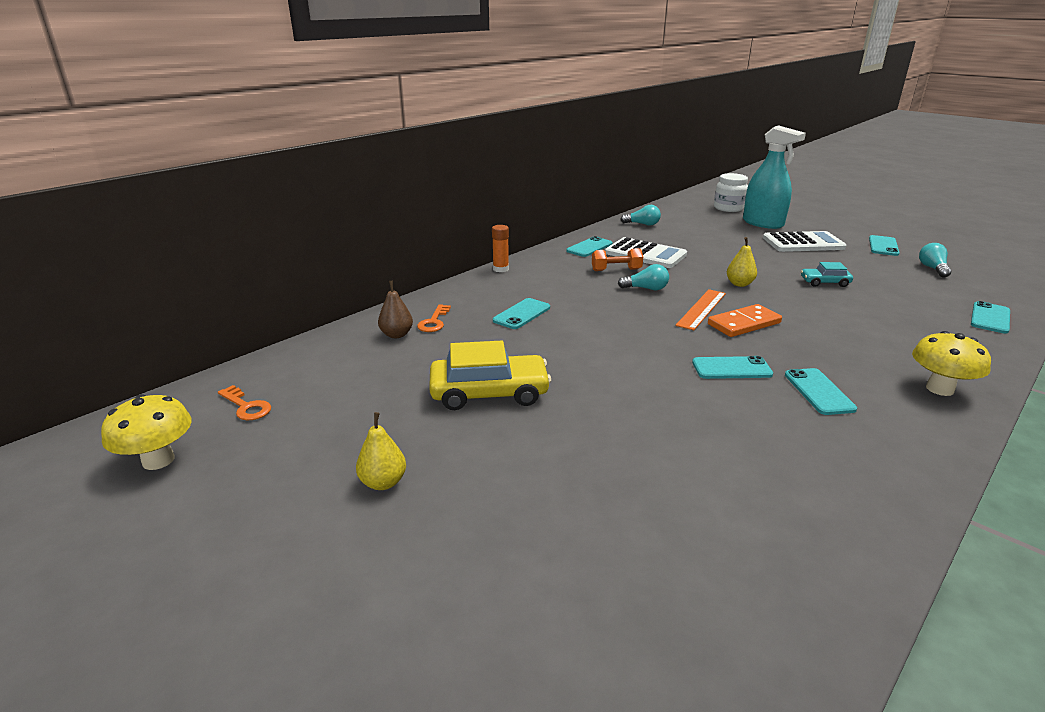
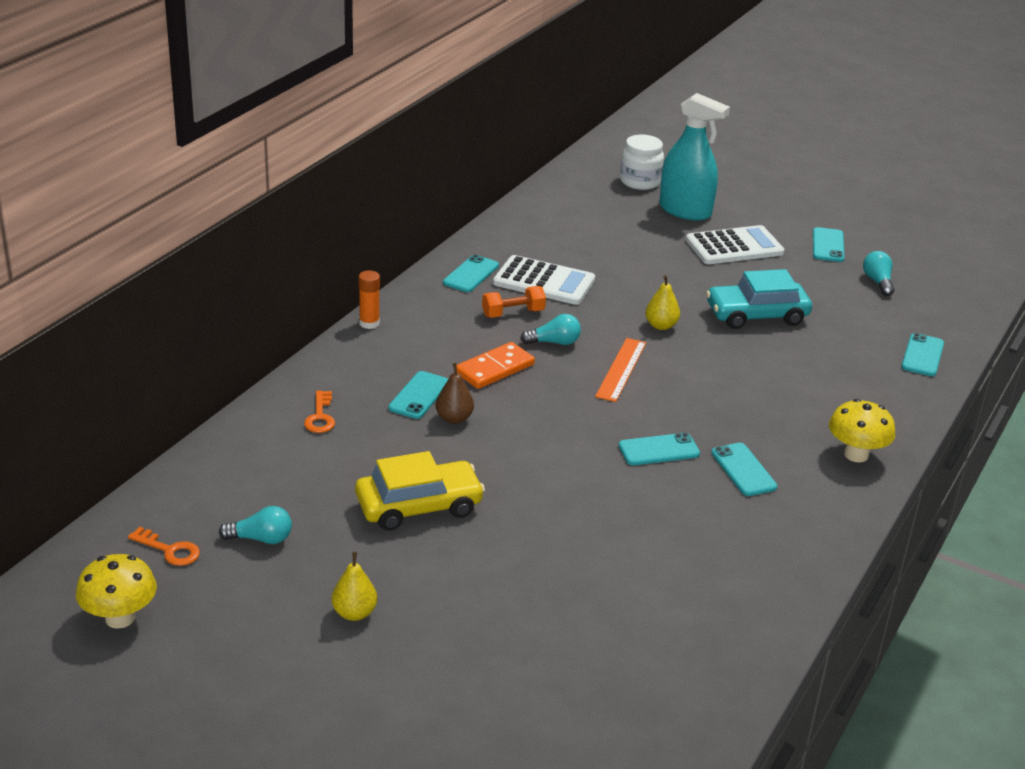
camera: 15 degrees left, 5 degrees up
brown pear [378,281,413,338] -> brown pear moved to [436,363,474,424]
turquoise light bulb [620,205,661,226] -> turquoise light bulb moved to [219,506,292,544]
orange domino [708,304,782,337] -> orange domino moved to [457,342,535,389]
turquoise car [801,262,853,287] -> turquoise car [706,269,812,329], size x1.85

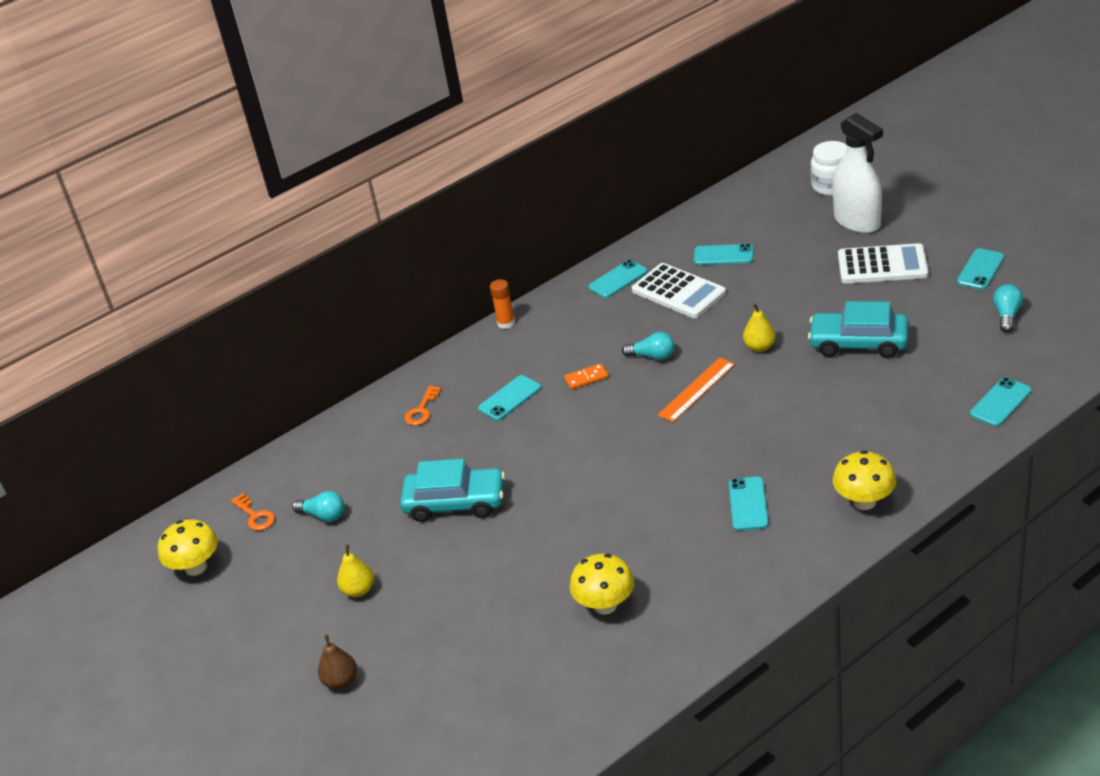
camera: 30 degrees right, 5 degrees up
yellow car [355,451,485,531] -> turquoise car [400,459,505,522]
brown pear [436,363,474,424] -> brown pear moved to [318,635,357,689]
orange domino [457,342,535,389] -> orange domino [564,363,609,390], size x0.61
orange dumbbell [482,286,546,318] -> none
turquoise phone [618,433,700,465] -> turquoise phone moved to [694,244,753,265]
turquoise spray bottle [659,93,730,221] -> white spray bottle [833,113,883,233]
none -> yellow mushroom [570,554,634,614]

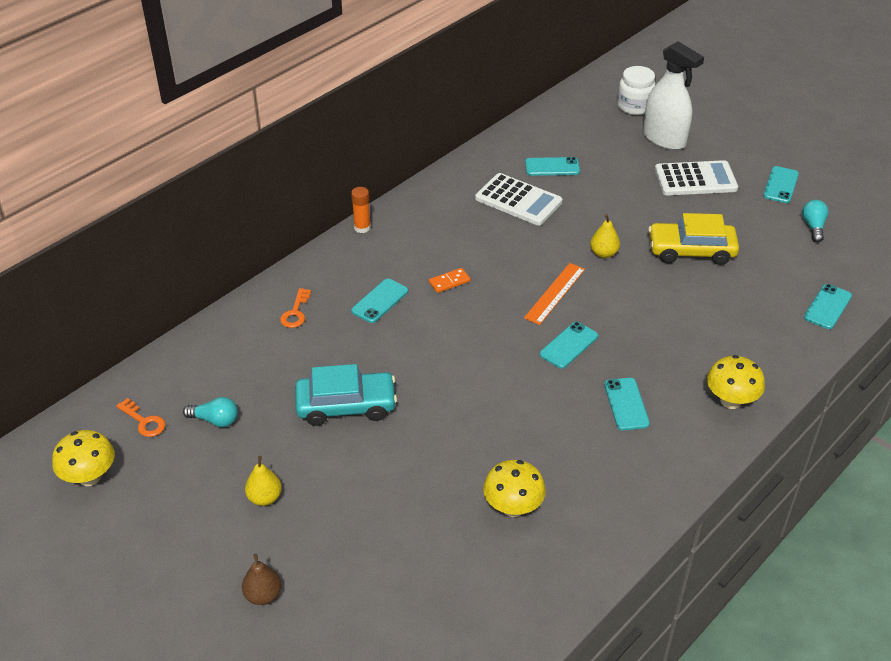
camera: 15 degrees left, 5 degrees up
turquoise phone [588,260,648,298] -> turquoise phone moved to [540,322,598,369]
turquoise light bulb [622,332,675,360] -> none
turquoise car [808,301,909,358] -> yellow car [648,213,739,265]

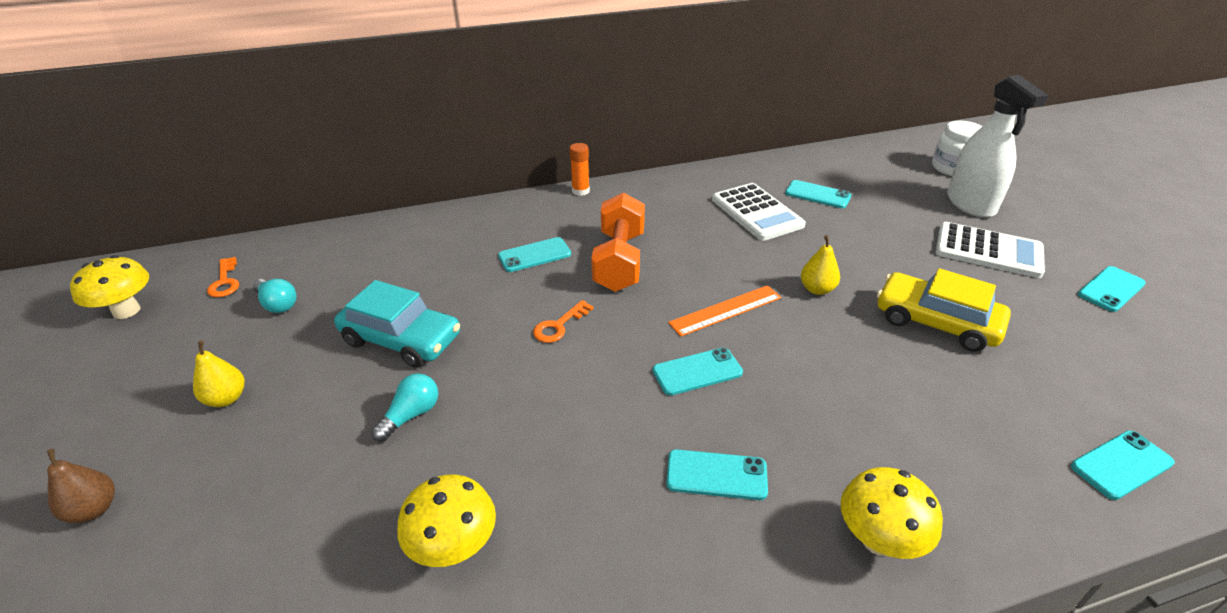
camera: 30 degrees right, 5 degrees down
orange key [280,288,311,328] -> orange key moved to [533,300,593,343]
orange domino [429,268,470,293] -> orange dumbbell [591,192,645,292]
turquoise phone [604,378,650,430] -> turquoise phone turned 75 degrees clockwise [666,449,768,500]
turquoise light bulb [802,200,829,243] -> turquoise light bulb moved to [371,374,438,441]

